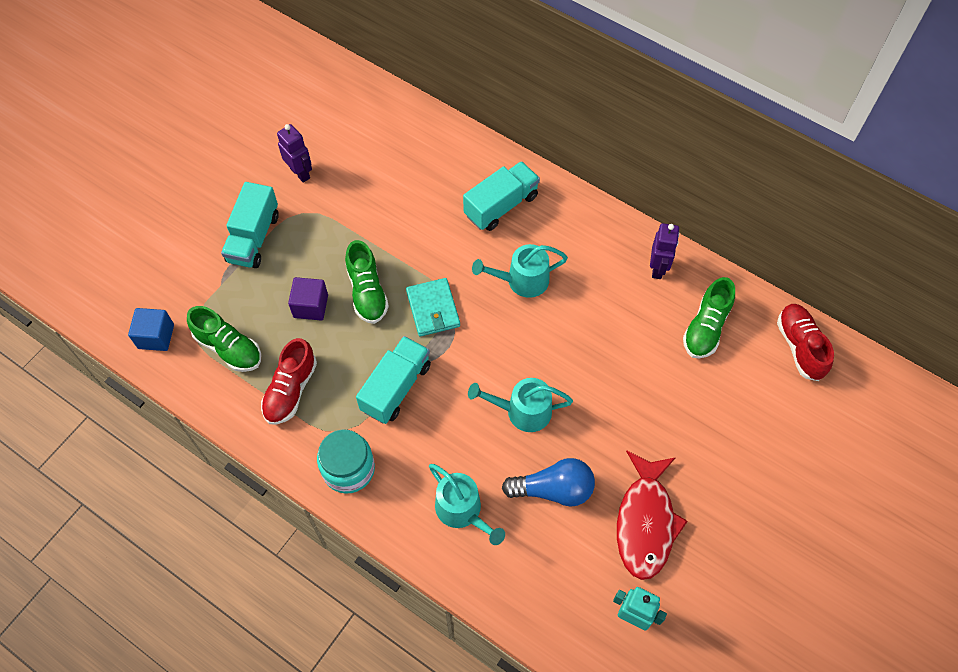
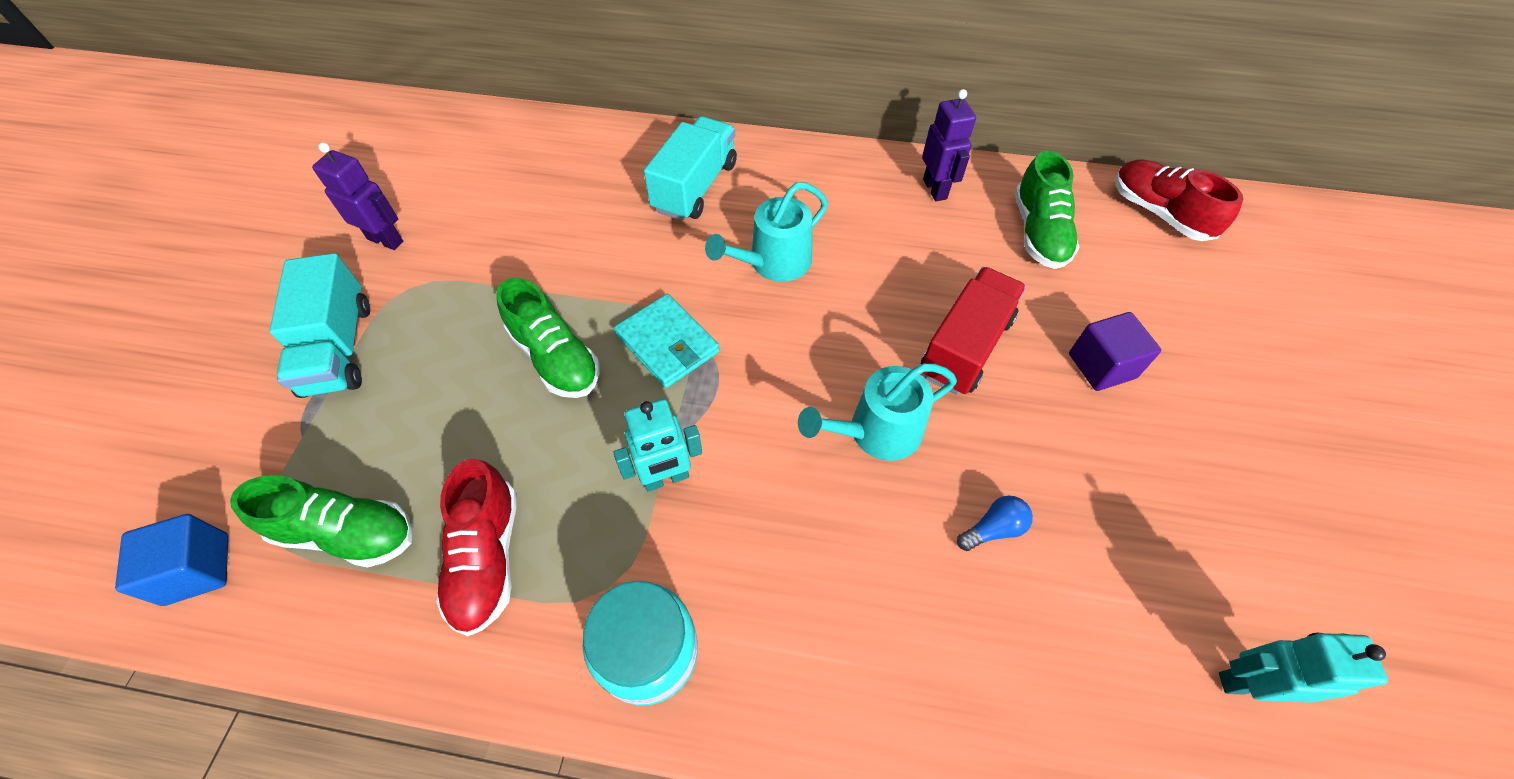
camera: 25 degrees left, 5 degrees down
purple cube [288,277,328,320] -> purple cube moved to [1069,312,1161,391]
turquoise truck [356,336,431,424] -> turquoise robot [614,399,702,492]
turquoise watering can [429,464,505,545] -> none
blue light bulb [502,458,595,507] -> blue light bulb [957,496,1033,551], size x0.50
red fish [617,451,688,580] -> none
none -> red truck [920,267,1026,395]

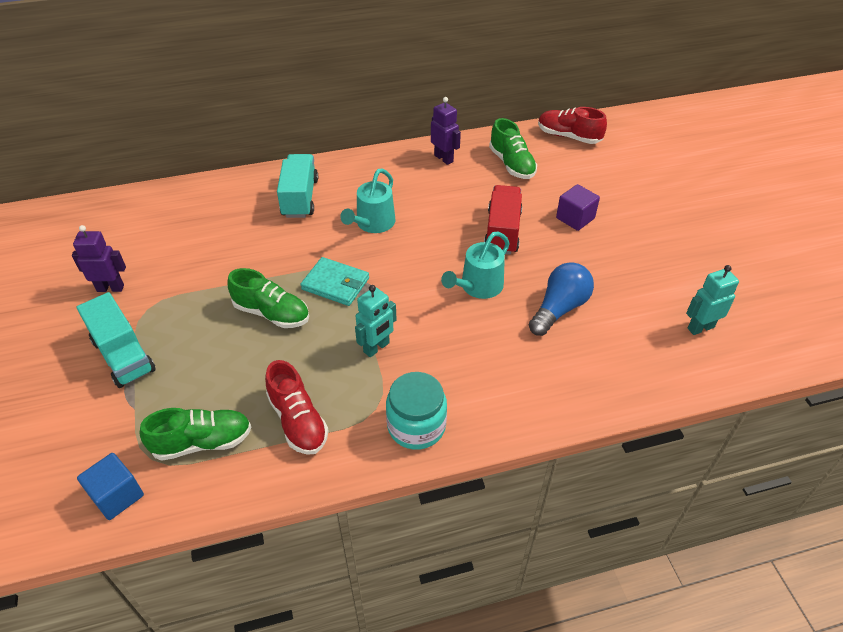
camera: 25 degrees left, 10 degrees down
blue light bulb [957,496,1033,551] -> blue light bulb [529,262,594,336], size x1.98

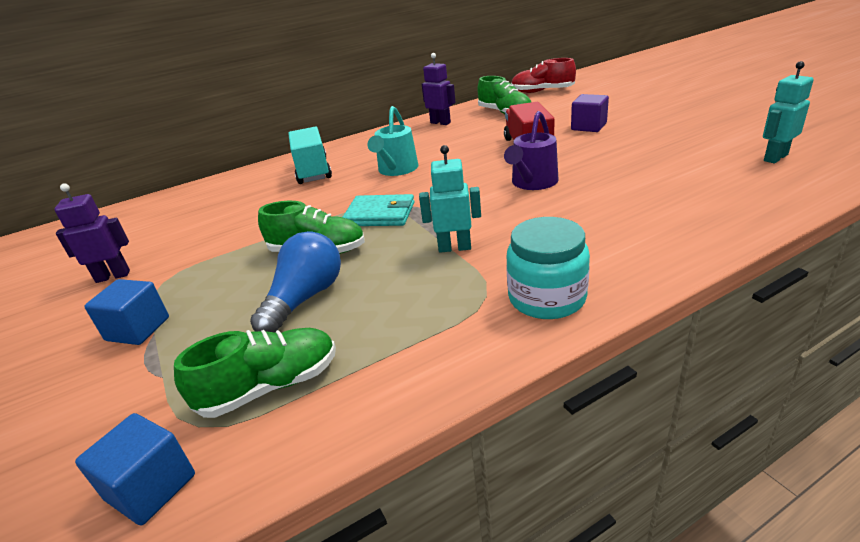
camera: 10 degrees left, 15 degrees down
turquoise truck [77,292,156,388] -> blue cube [84,279,169,345]
red shoe [265,360,329,455] -> none
turquoise robot [355,285,397,357] -> turquoise robot turned 120 degrees counterclockwise [419,145,481,253]
turquoise watering can [441,232,510,299] -> purple watering can [504,111,559,190]
blue light bulb [529,262,594,336] -> blue light bulb moved to [250,231,341,333]

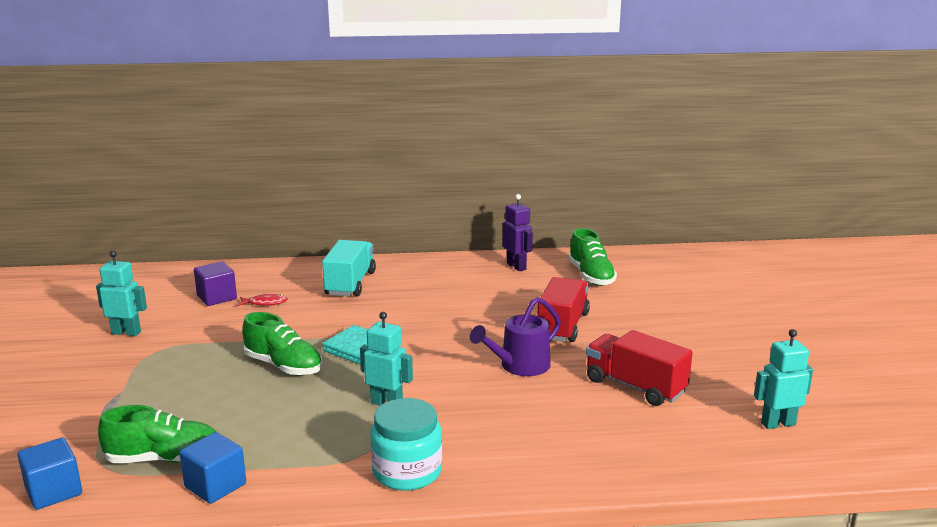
camera: 20 degrees right, 10 degrees down
purple robot [54,183,130,283] -> turquoise robot [96,251,147,336]
blue cube [84,279,169,345] -> blue cube moved to [179,432,246,504]
blue light bulb [250,231,341,333] -> none
turquoise watering can [367,106,419,176] -> none
red shoe [511,58,576,93] -> none
purple cube [571,94,609,132] -> purple cube moved to [194,261,237,306]
none -> red fish [237,294,288,306]
none -> red truck [586,330,693,406]

